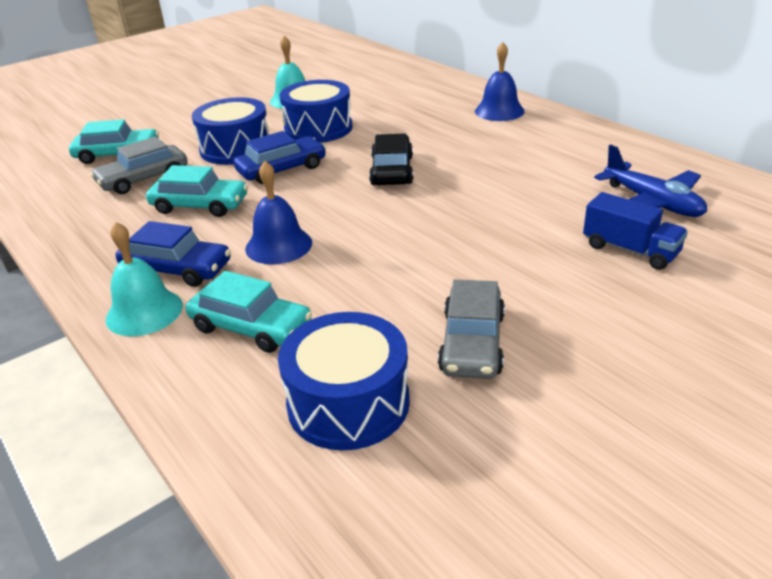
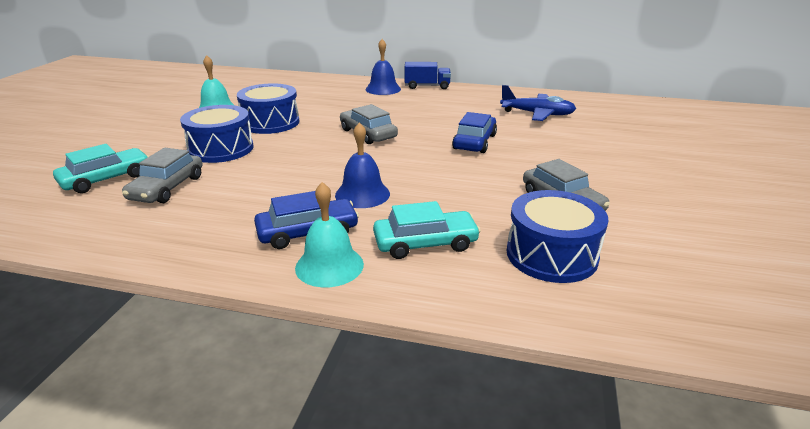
camera: 40 degrees left, 5 degrees down
turquoise car [146,165,248,217] -> none
blue car [234,131,326,184] -> blue car moved to [452,112,497,153]
black car [369,133,413,185] -> grey car [340,104,398,144]
blue truck [583,192,688,270] -> blue truck moved to [405,62,451,89]

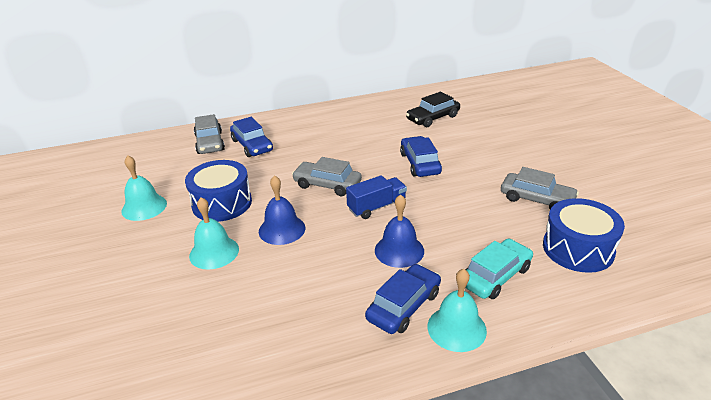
camera: 30 degrees left, 5 degrees up
turquoise car [53,144,149,193] -> none
grey car [122,148,202,203] -> grey car moved to [194,114,225,154]
blue drum [180,105,253,163] -> turquoise bell [189,197,239,269]
blue bell [366,39,401,95] -> blue bell moved to [259,175,305,245]
blue truck [405,62,451,89] -> blue truck moved to [346,175,407,219]
blue plane [500,85,576,121] -> black car [406,92,460,127]
none -> blue car [230,117,273,157]

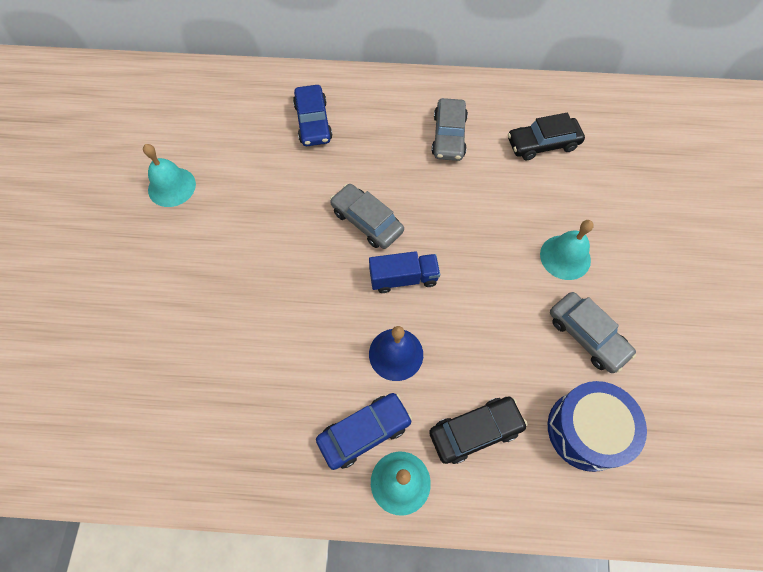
camera: 20 degrees right, 30 degrees up
blue drum [185,160,252,222] -> none
turquoise bell [189,197,239,269] -> turquoise bell moved to [540,220,594,280]
grey car [194,114,225,154] -> grey car moved to [431,98,468,161]
blue bell [259,175,305,245] -> none
blue car [400,136,442,177] -> none
turquoise car [465,238,533,299] -> black car [429,397,528,464]

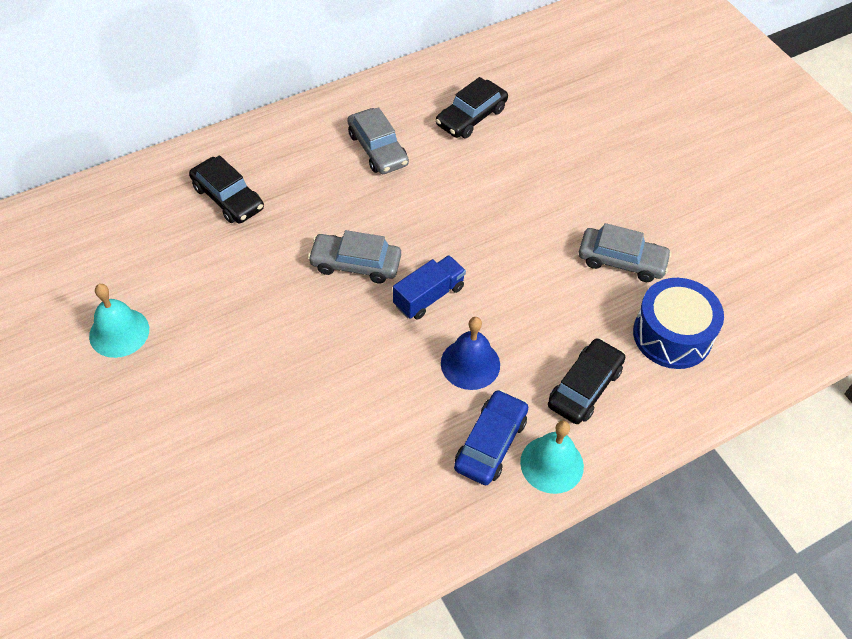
camera: 35 degrees left, 10 degrees down
blue car [293,85,332,146] -> black car [189,155,264,223]
turquoise bell [540,220,594,280] -> none

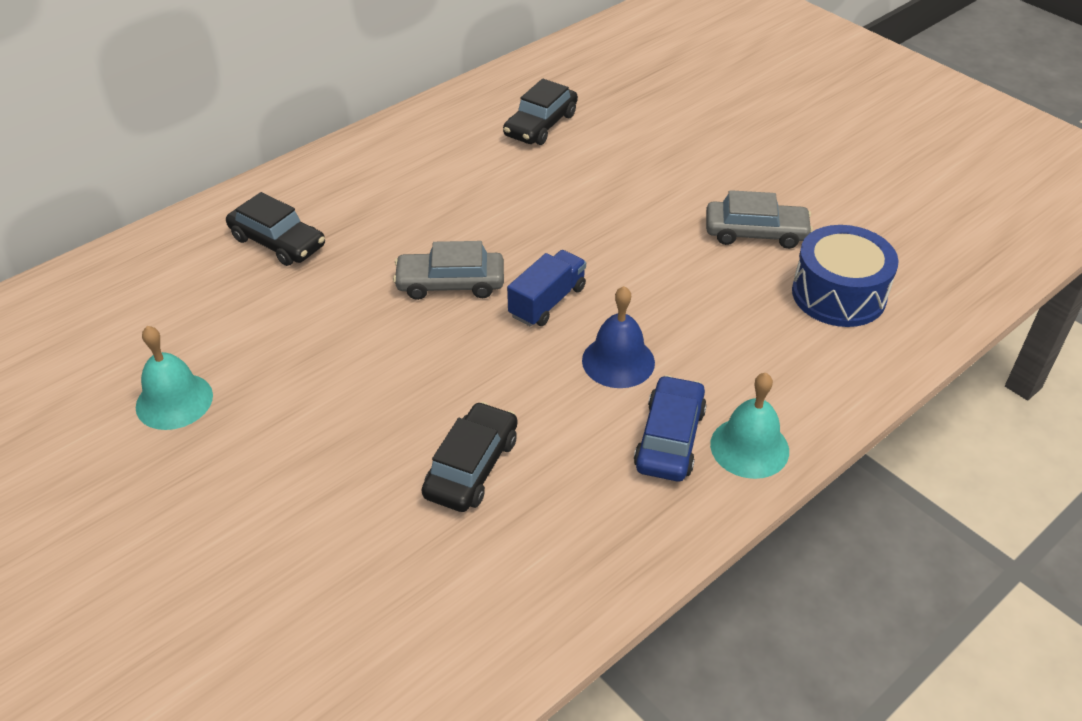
camera: 10 degrees left, 10 degrees down
grey car [347,107,409,174] -> none
black car [548,338,625,424] -> black car moved to [422,402,517,512]

